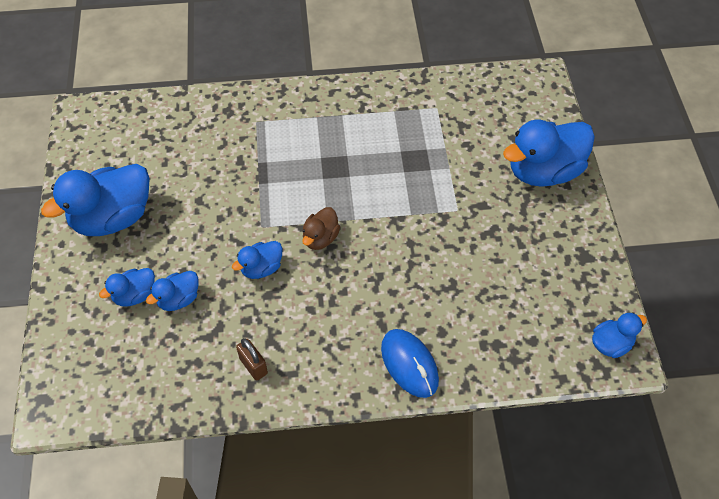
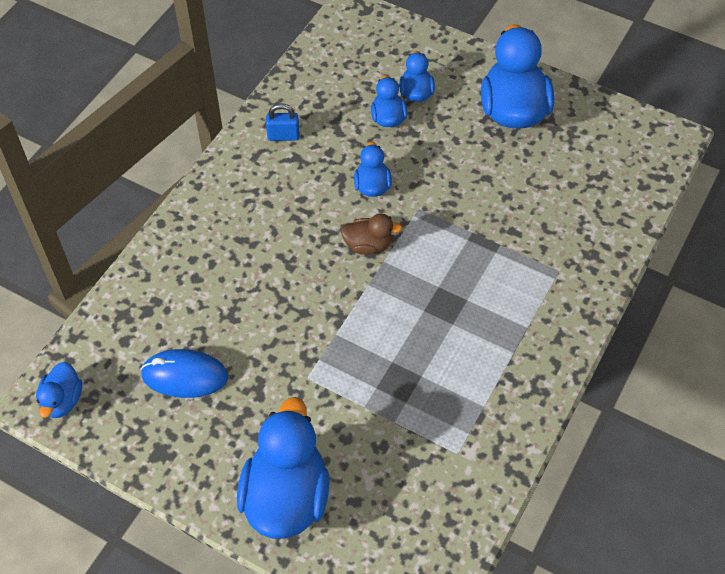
camera: 125 degrees right, 0 degrees up
brown padlock [236,338,268,381] -> blue padlock [266,103,299,141]
brown duck [302,207,340,250] -> brown duck turned 120 degrees clockwise [341,214,402,255]
blue mouse [381,329,439,398] -> blue mouse moved to [140,349,228,398]

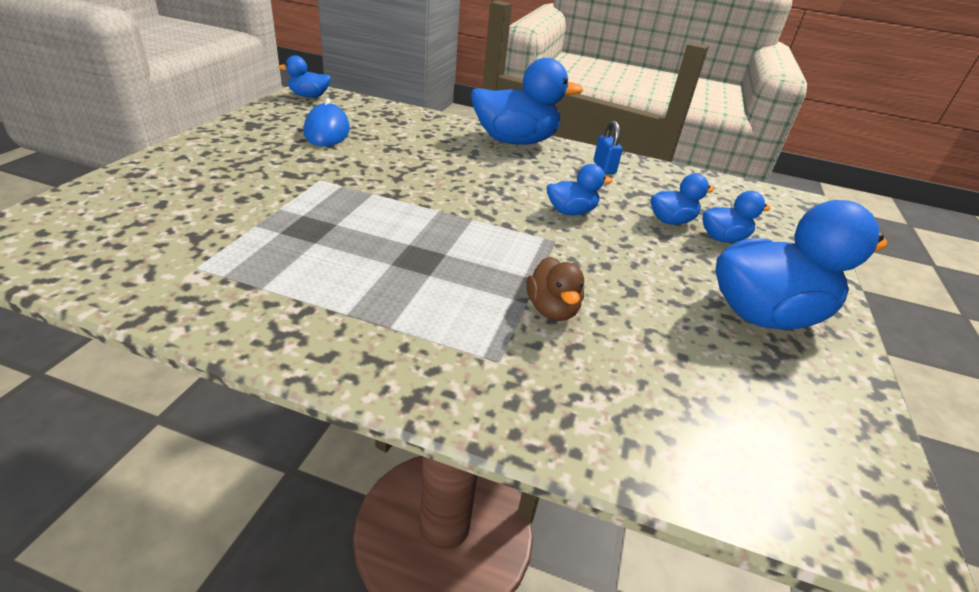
camera: 75 degrees right, 20 degrees down
blue duck [237,397,330,539] -> blue duck moved to [471,58,583,145]
brown duck [341,214,402,255] -> brown duck moved to [526,257,584,321]

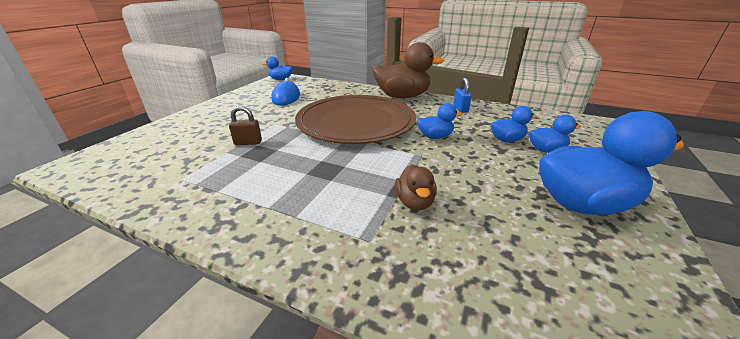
camera: 10 degrees right, 5 degrees down
blue duck [471,58,583,145] -> brown duck [372,42,444,98]
none -> brown padlock [229,106,262,145]
none -> brown plate [295,95,416,144]

